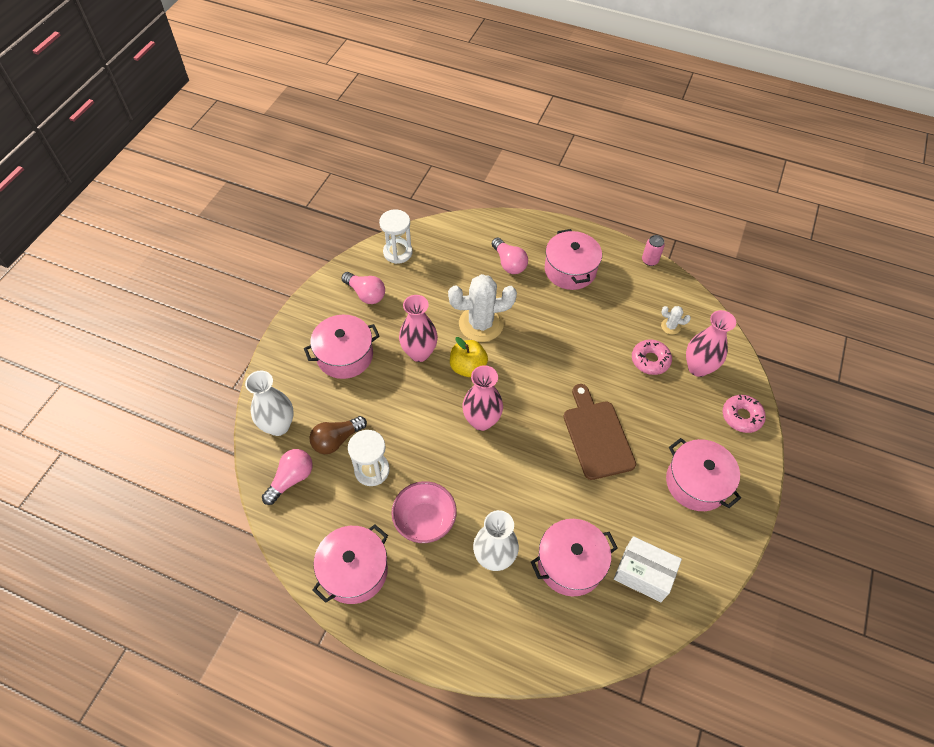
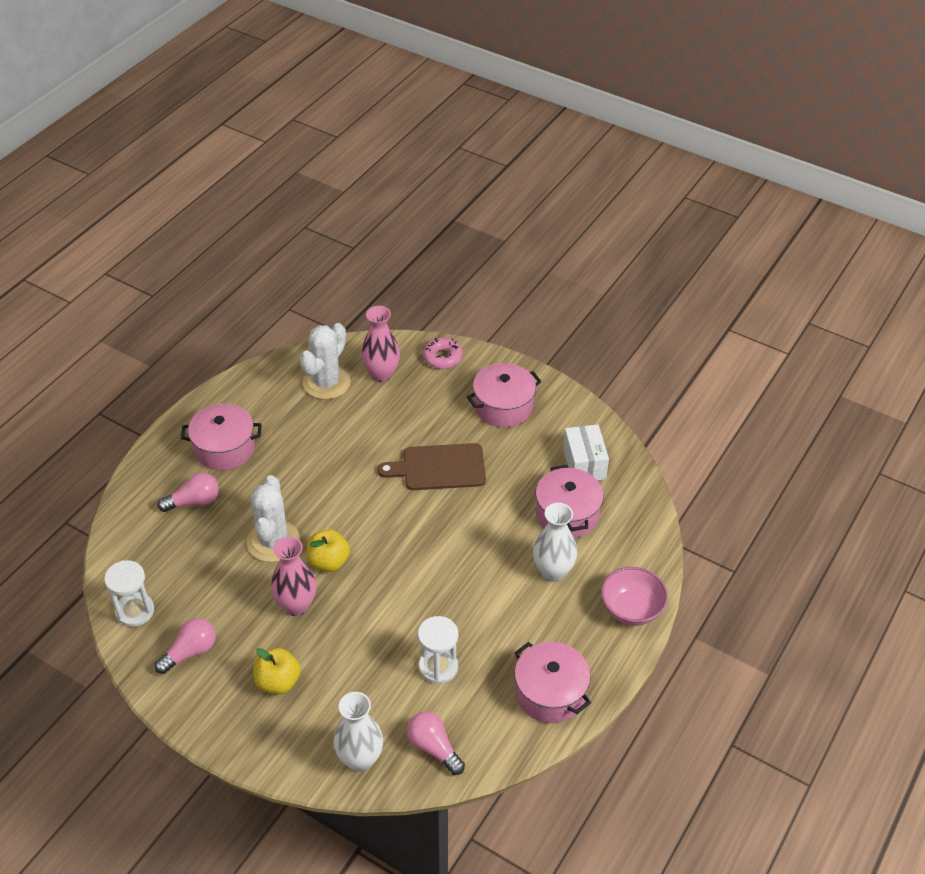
camera: 80 degrees left, 10 degrees down
pink pot [304,315,380,379] -> yellow apple [253,648,301,694]
brown light bulb [309,416,367,454] -> none
pink bowl [391,481,457,543] -> pink bowl moved to [601,567,668,626]
pink vase [462,365,503,431] -> none
white box [614,536,682,602] -> white box turned 45 degrees counterclockwise [563,424,609,480]
pink donut [632,340,672,375] -> none
pink can [642,235,665,266] -> none
white cactus [661,306,691,335] -> white cactus [300,323,351,400], size x2.28

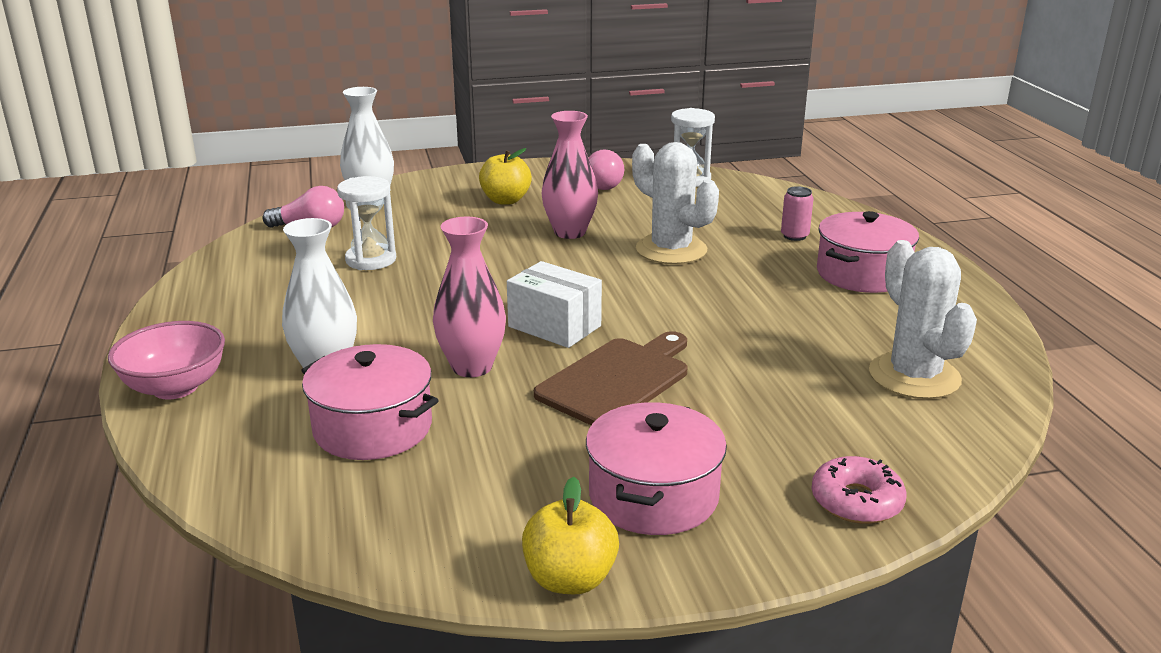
camera: 135 degrees right, 20 degrees down
pink light bulb [157,472,219,512] -> pink can [781,186,813,241]
yellow apple [306,529,350,572] -> yellow apple moved to [522,477,619,594]
pink vase [361,306,400,382] -> pink vase moved to [433,217,506,377]
pink pot [514,642,591,723] -> none
white box [563,424,609,480] -> white box moved to [507,261,602,348]

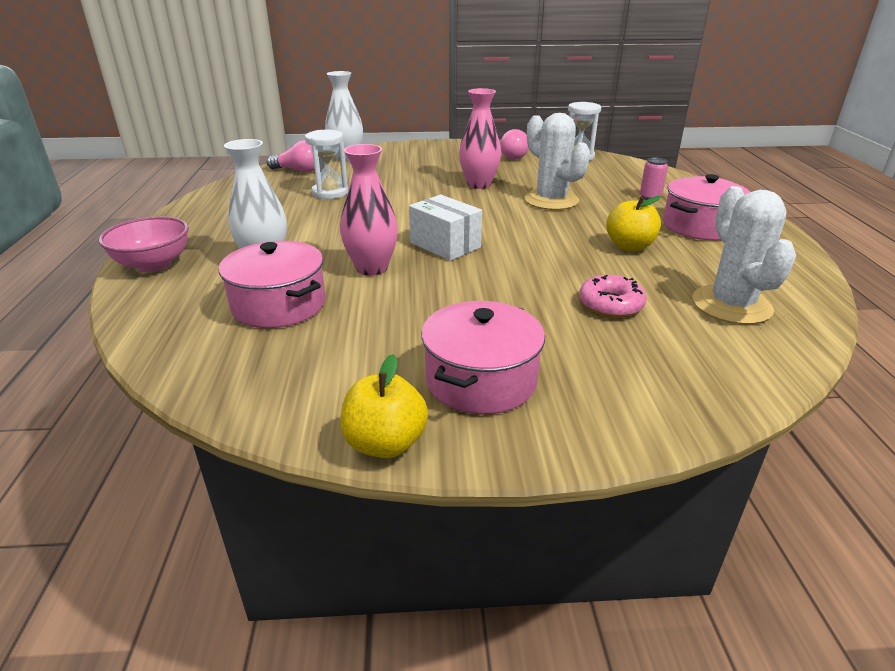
camera: 10 degrees right, 5 degrees up
yellow apple [479,148,532,205] -> yellow apple moved to [606,196,661,252]
brown cutting board [534,331,688,425] -> none
pink donut [811,456,906,524] -> pink donut moved to [579,275,647,318]

